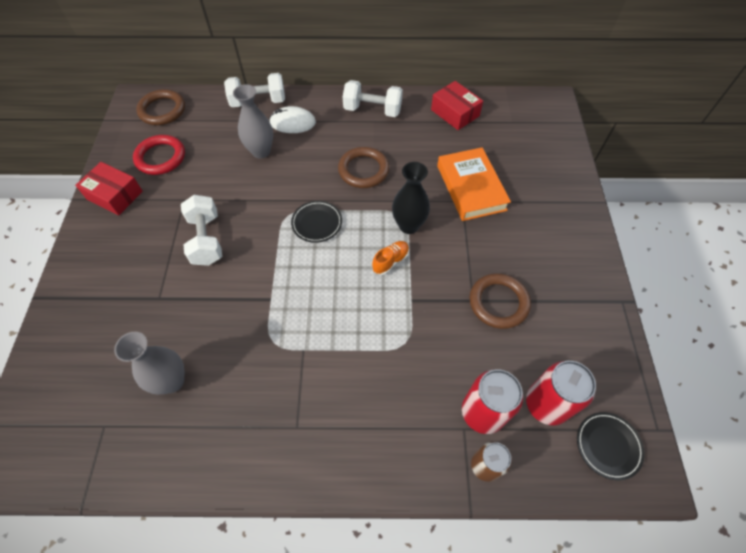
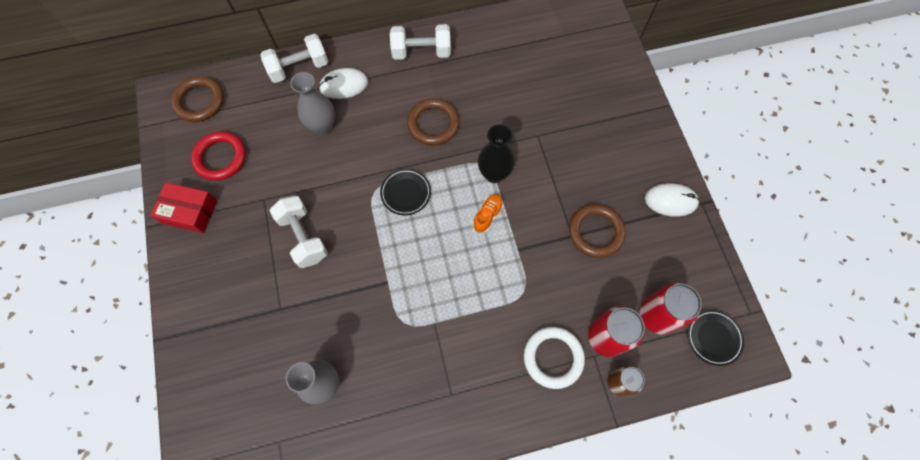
camera: 15 degrees left, 10 degrees up
red box [431,81,483,130] -> none
orange book [437,147,511,221] -> none
none -> white ring [524,327,585,389]
none -> white mouse [645,183,700,217]

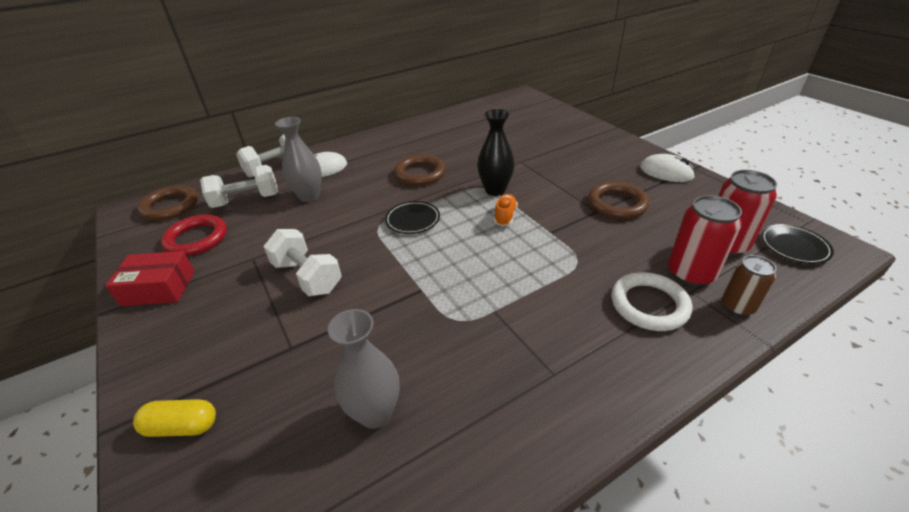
camera: 15 degrees left, 30 degrees down
white dumbbell [390,24,451,60] -> white dumbbell moved to [200,165,278,208]
white mouse [645,183,700,217] -> white mouse turned 45 degrees clockwise [640,154,695,182]
none -> yellow capsule [133,399,216,437]

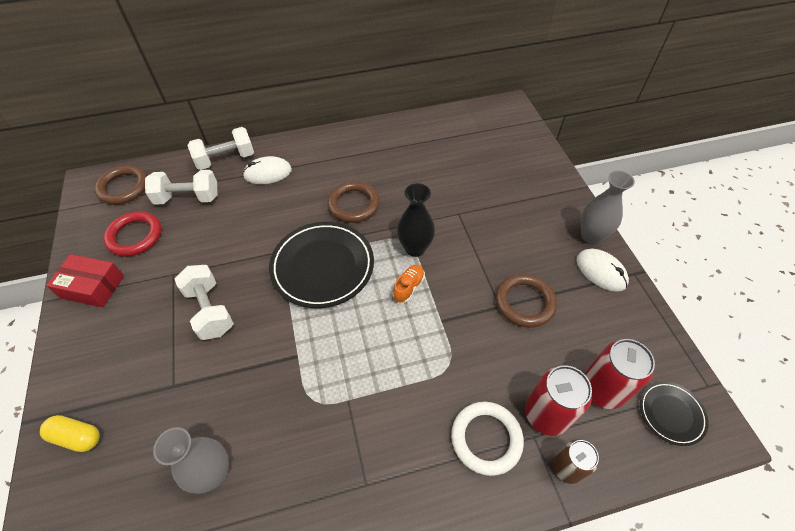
camera: 15 degrees right, 15 degrees up
grey vase [275,117,322,202] -> grey vase moved to [581,170,635,244]
black plate [385,201,440,234] -> black plate [269,222,374,308], size x1.95

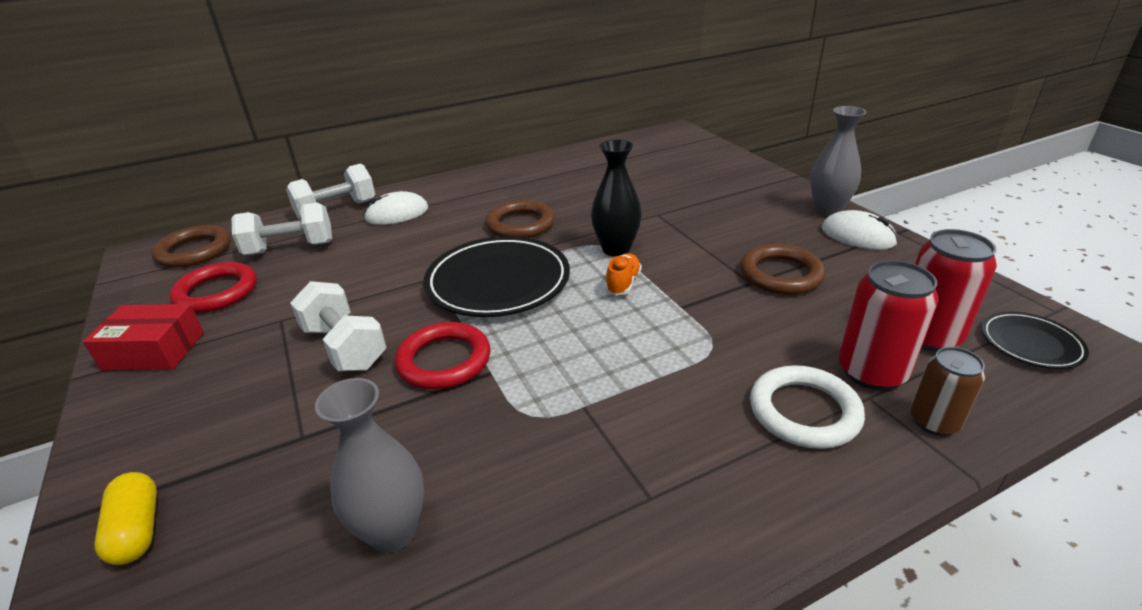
camera: 10 degrees left, 20 degrees down
yellow capsule [40,415,100,452] -> yellow capsule turned 60 degrees clockwise [94,472,157,565]
none -> red ring [395,322,491,389]

